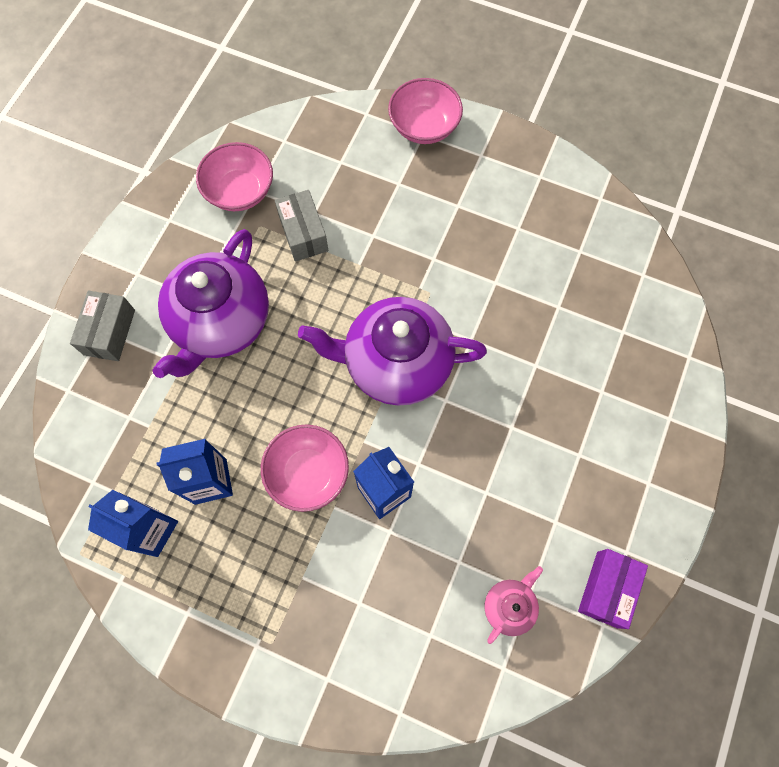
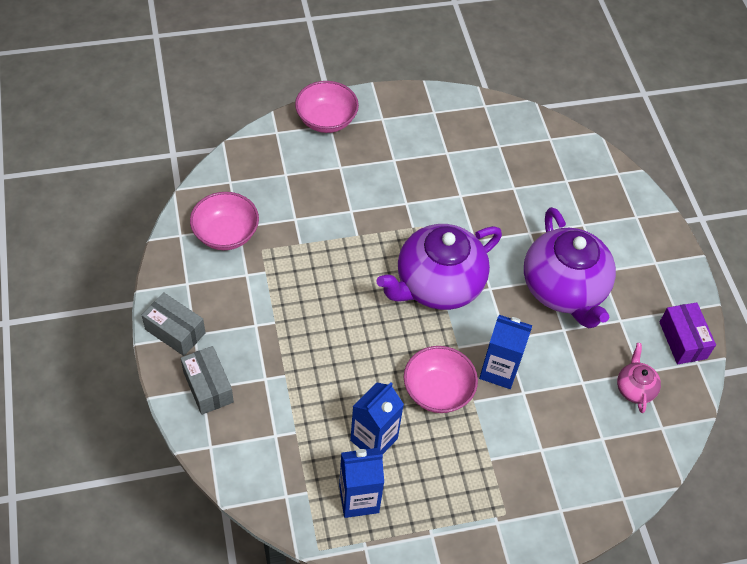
camera: 40 degrees left, 15 degrees down
purple teapot [152,229,269,378] -> purple teapot moved to [524,207,616,329]
grey box [275,190,328,262] -> grey box moved to [142,292,205,356]

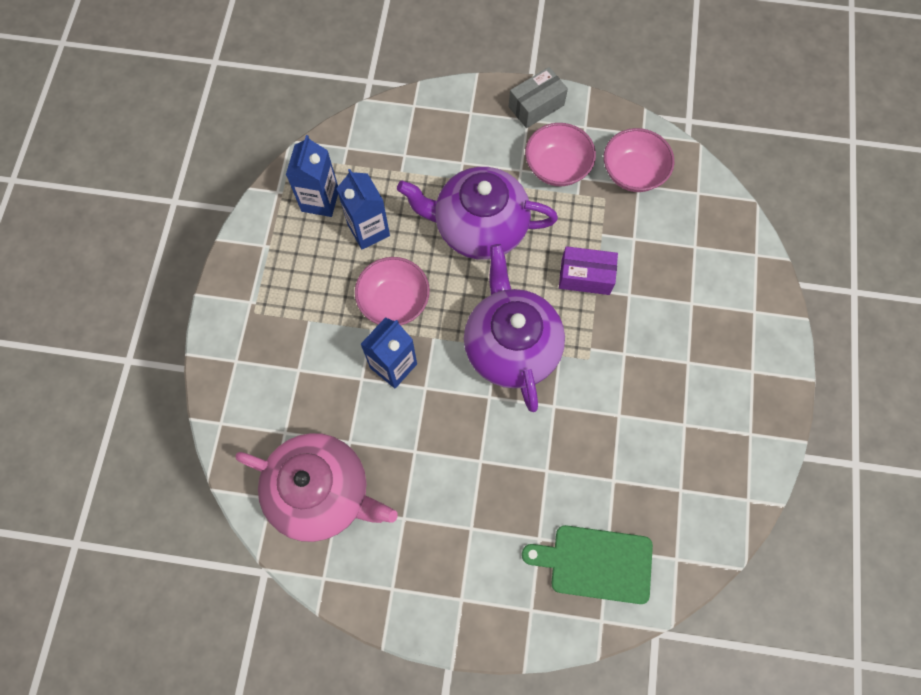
camera: 115 degrees right, 15 degrees up
grey box [181,346,234,415] -> none
pink bowl [295,81,359,133] -> pink bowl moved to [525,123,596,186]
purple teapot [524,207,616,329] -> purple teapot moved to [397,167,558,260]
pink teapot [617,343,661,413] -> pink teapot [235,433,398,542], size x2.22
purple box [659,302,716,364] -> purple box moved to [559,246,618,295]
none -> green cutting board [522,525,653,604]

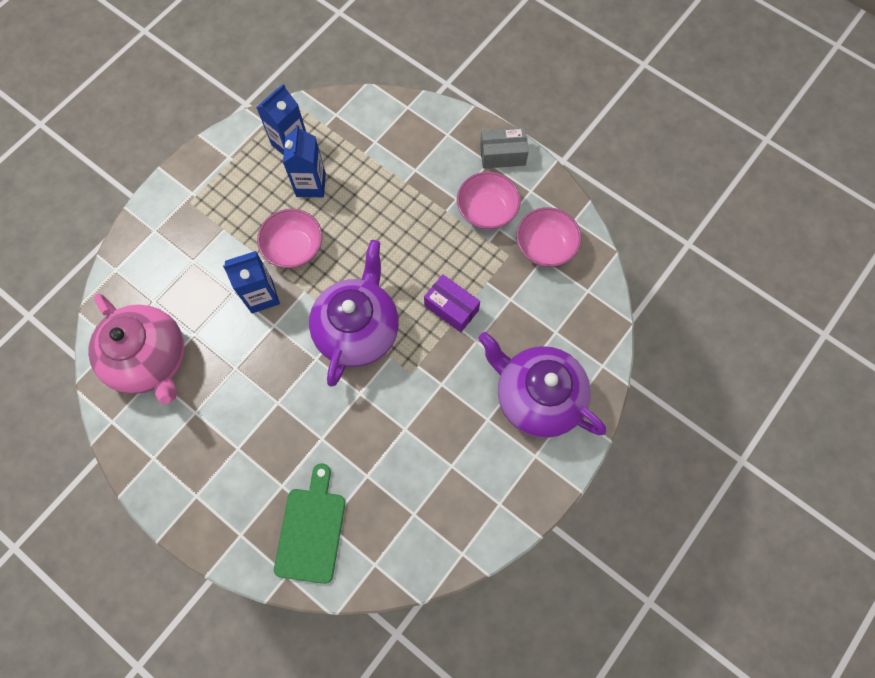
camera: 30 degrees right, 0 degrees up
purple teapot [397,167,558,260] -> purple teapot moved to [478,332,606,438]
green cutting board [522,525,653,604] -> green cutting board turned 60 degrees clockwise [274,463,345,584]

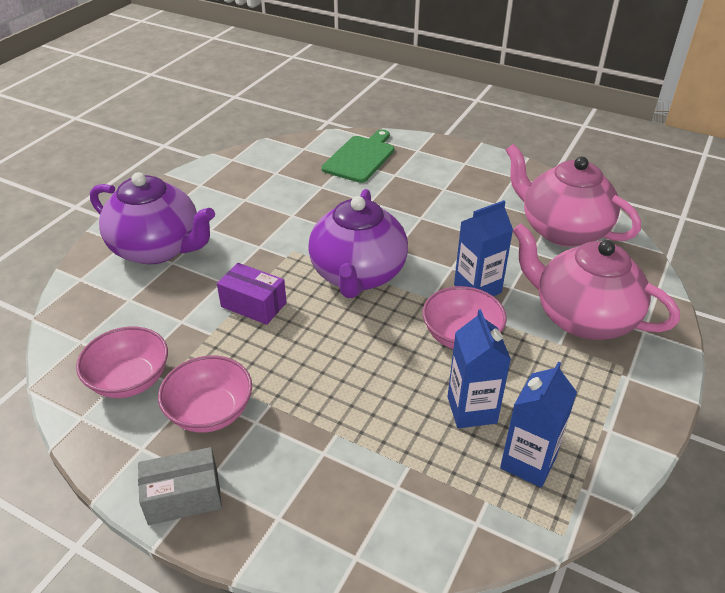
camera: 170 degrees right, 30 degrees down
green cutting board [274,463,345,584] -> green cutting board turned 150 degrees counterclockwise [322,129,394,183]
none -> pink teapot [513,223,680,340]

